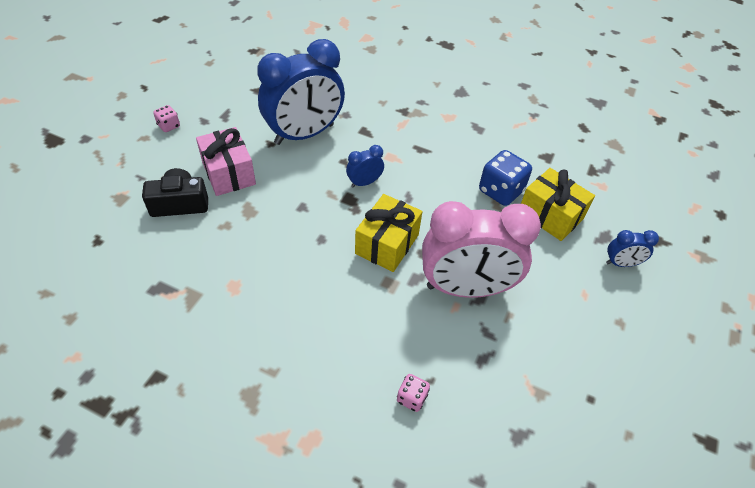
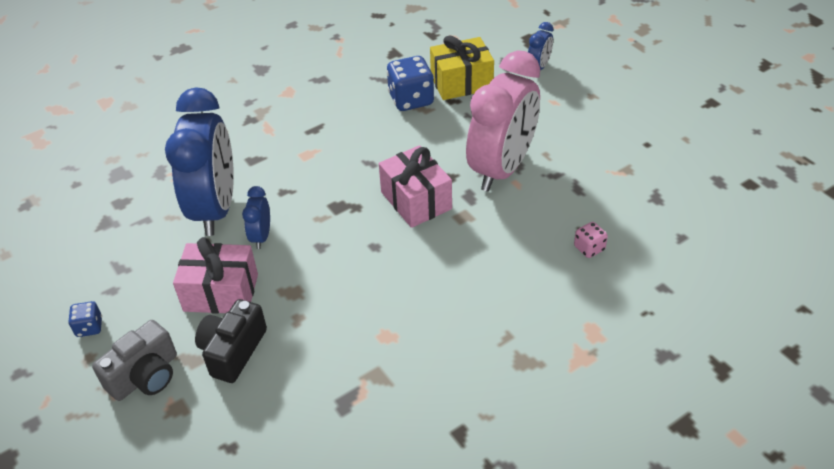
camera: 55 degrees left, 5 degrees down
pink dice [153,105,180,132] -> blue dice [68,301,102,337]
blue clock [346,145,384,187] -> blue clock moved to [242,186,270,249]
yellow gift [355,194,422,272] -> pink gift [379,145,452,228]
none -> grey camera [92,320,177,401]

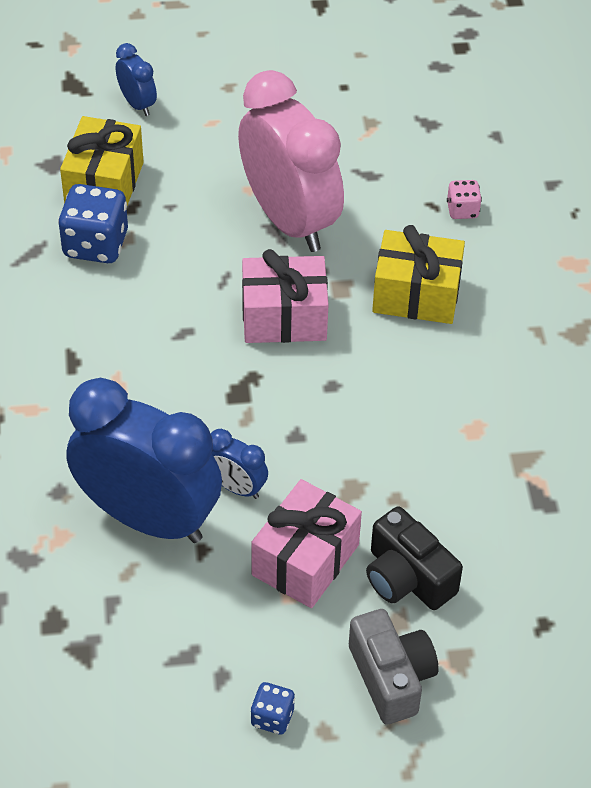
camera: 65 degrees left, 5 degrees up
none -> yellow gift [372,225,465,324]

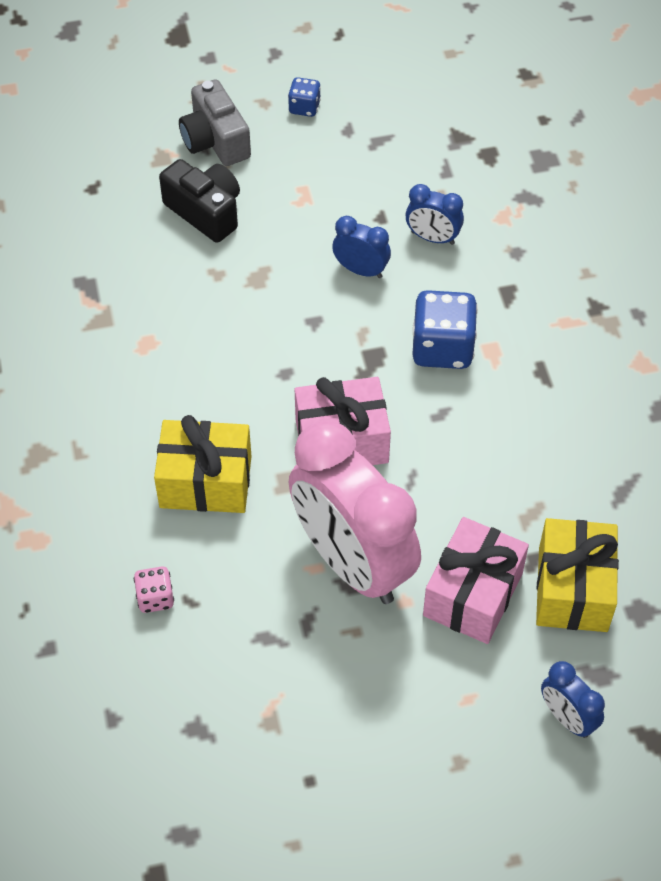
camera: 175 degrees right, 5 degrees up
blue dice [58,184,128,263] -> blue dice moved to [412,290,478,369]
blue clock [66,378,222,543] -> blue clock [405,184,464,245], size x0.43
pink gift [251,479,362,608] -> pink gift moved to [423,517,529,644]

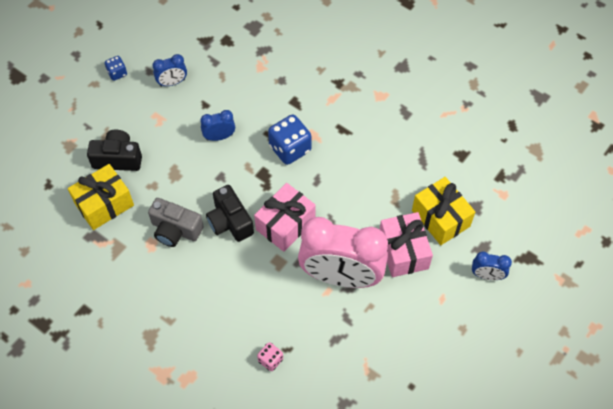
camera: 40 degrees left, 5 degrees up
yellow gift [154,415,251,513] -> yellow gift moved to [68,164,134,230]
grey camera [179,79,251,166] -> grey camera moved to [148,198,204,247]
blue clock [405,184,464,245] -> blue clock moved to [153,54,187,87]
none -> black camera [206,185,254,242]

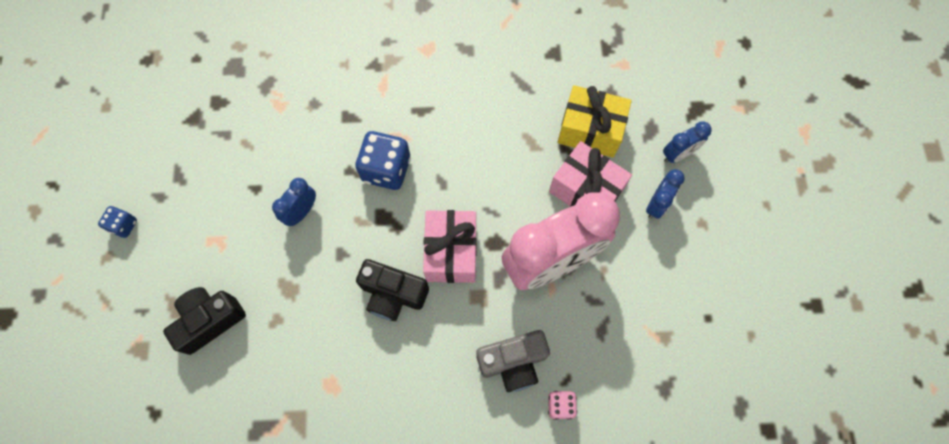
camera: 40 degrees left, 10 degrees up
yellow gift [68,164,134,230] -> none
grey camera [148,198,204,247] -> grey camera moved to [476,330,550,392]
blue clock [153,54,187,87] -> blue clock moved to [646,169,685,219]

